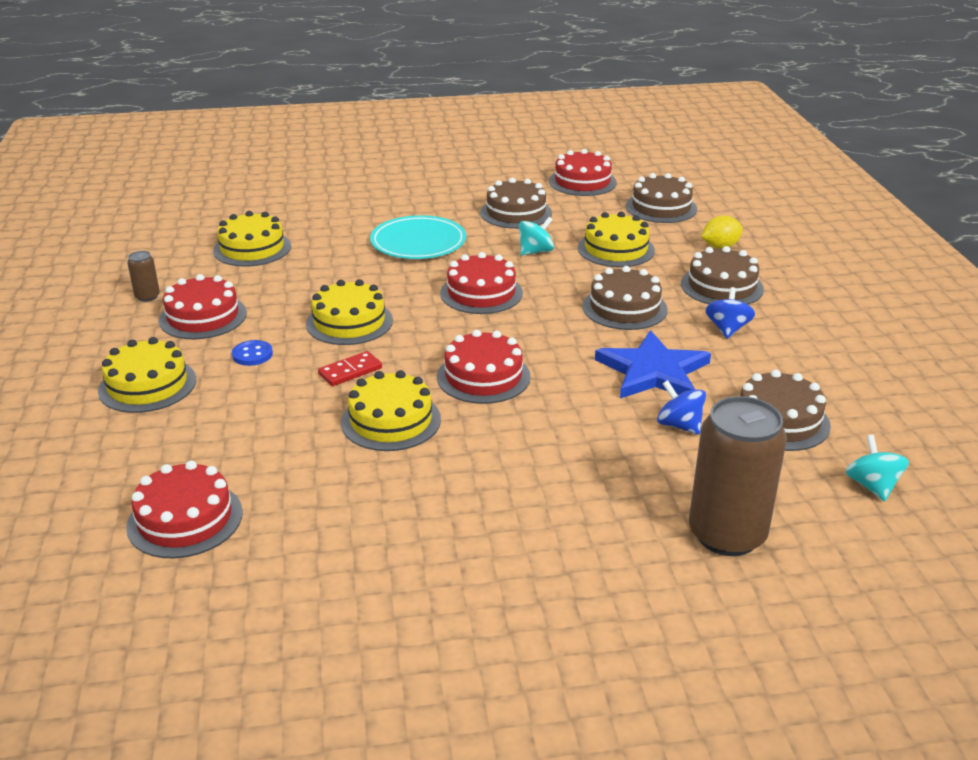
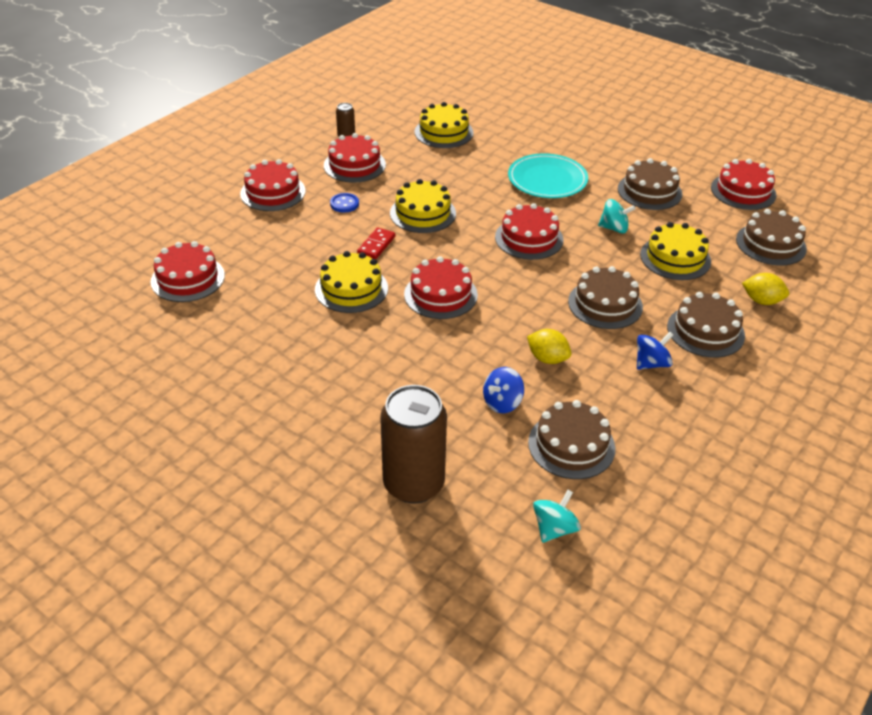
camera: 45 degrees right, 10 degrees up
yellow cake [98,337,196,413] -> red cake [240,159,306,211]
red domino [318,351,382,386] -> red domino turned 75 degrees counterclockwise [357,227,396,259]
blue star [595,330,711,398] -> yellow lemon [527,329,571,364]
blue spinning top [657,380,706,434] -> blue spinning top turned 135 degrees counterclockwise [483,367,524,413]

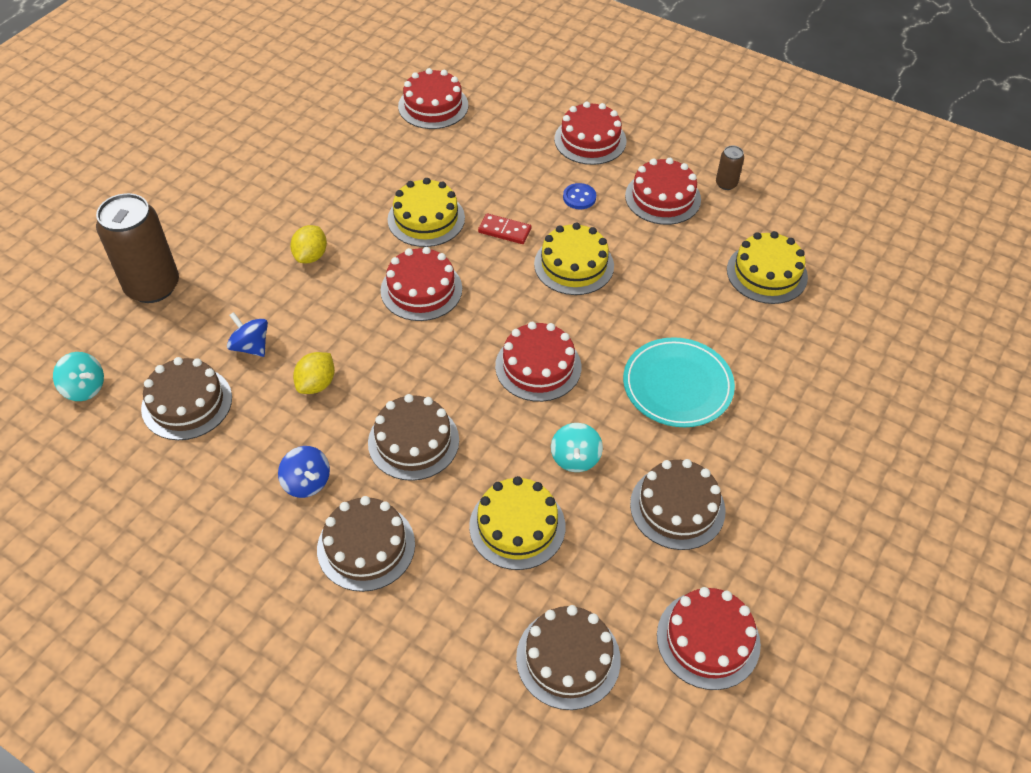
camera: 85 degrees right, 10 degrees up
yellow lemon [742,273,789,305] -> yellow lemon moved to [290,225,327,263]

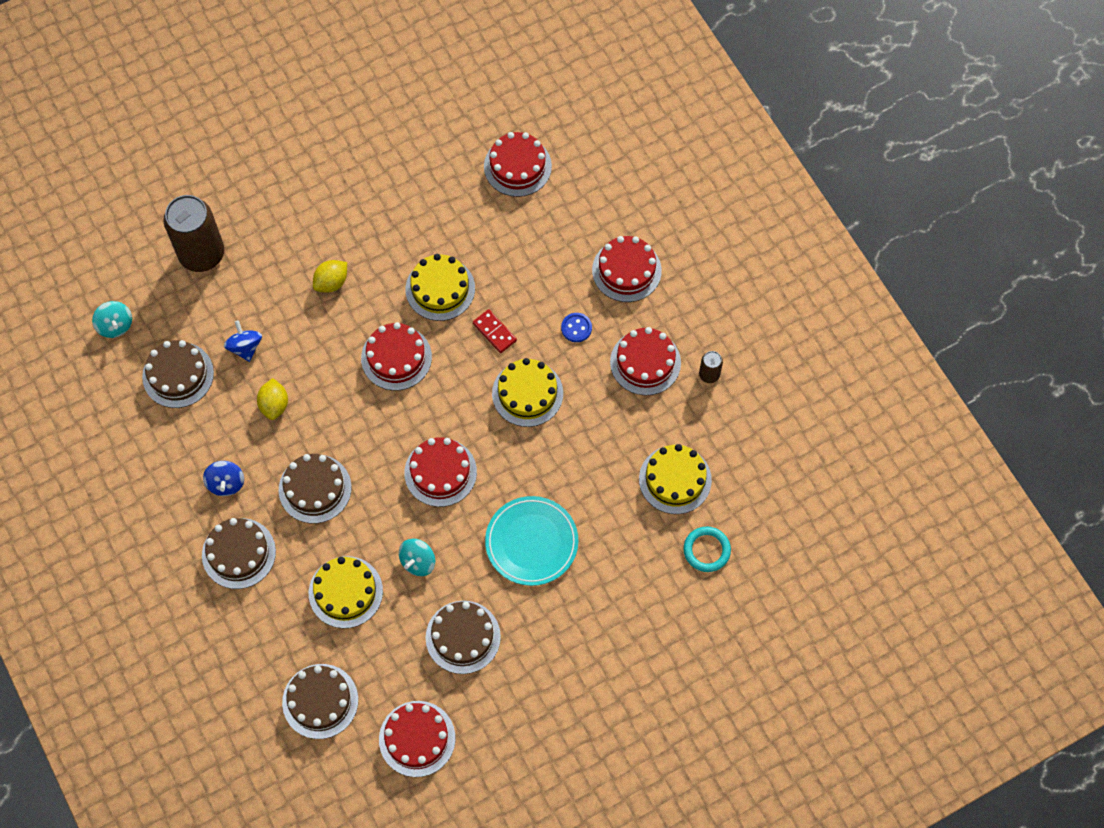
camera: 30 degrees right, 15 degrees up
yellow lemon [293,352,335,394] -> yellow lemon turned 60 degrees counterclockwise [257,378,288,420]
none -> turquoise ring [683,526,731,572]

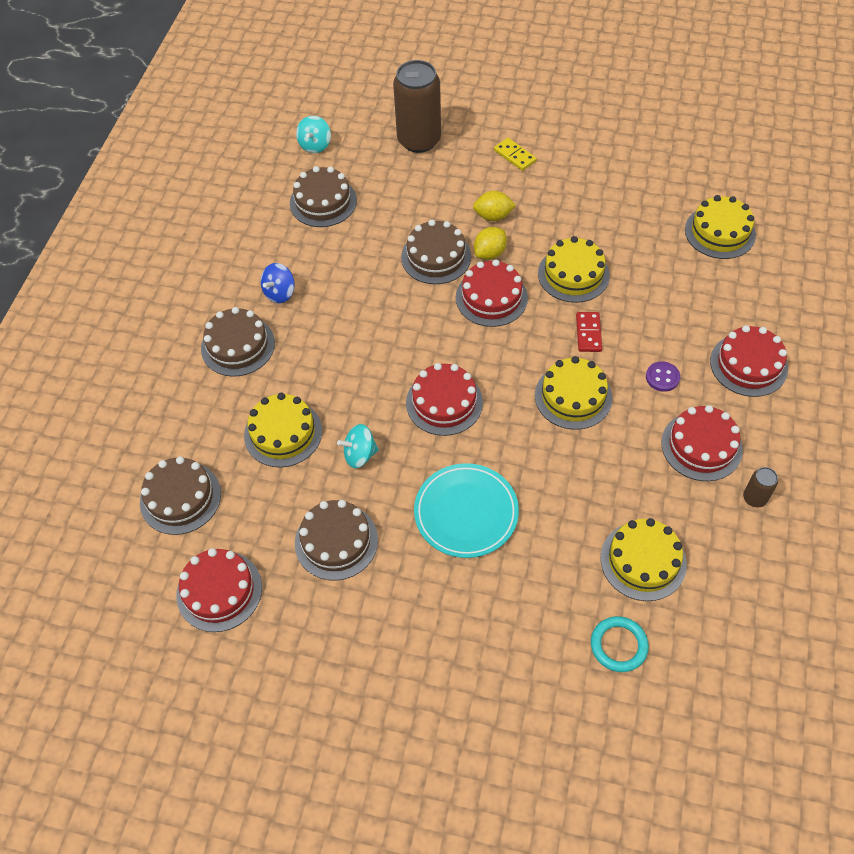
camera: 45 degrees right, 10 degrees down
blue spinning top [224,320,262,362] -> none
yellow lemon [257,378,288,420] -> yellow lemon moved to [474,227,507,260]
brown cake [279,454,352,523] -> brown cake moved to [401,220,471,284]
red cake [484,132,552,197] -> yellow cake [685,195,756,259]
blue button [561,313,592,342] -> purple button [646,361,680,392]
none -> yellow domino [494,138,537,171]

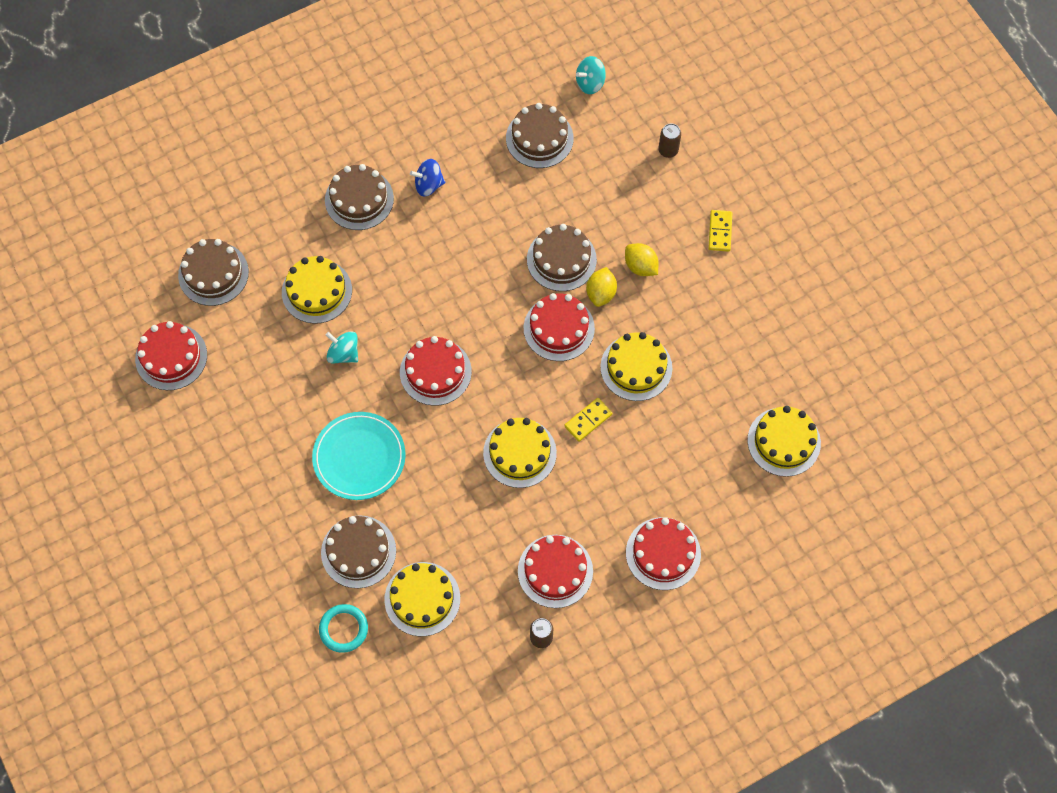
camera: 45 degrees right, 10 degrees up
brown cake [295,500,378,580] -> brown cake moved to [321,515,396,588]
brown can [393,60,441,153] -> brown can [658,123,681,158], size x0.44
yellow lemon [474,227,507,260] -> yellow lemon turned 75 degrees counterclockwise [586,267,617,307]
red domino [576,312,602,352] -> yellow domino [564,398,612,442]
purple button [646,361,680,392] -> none

